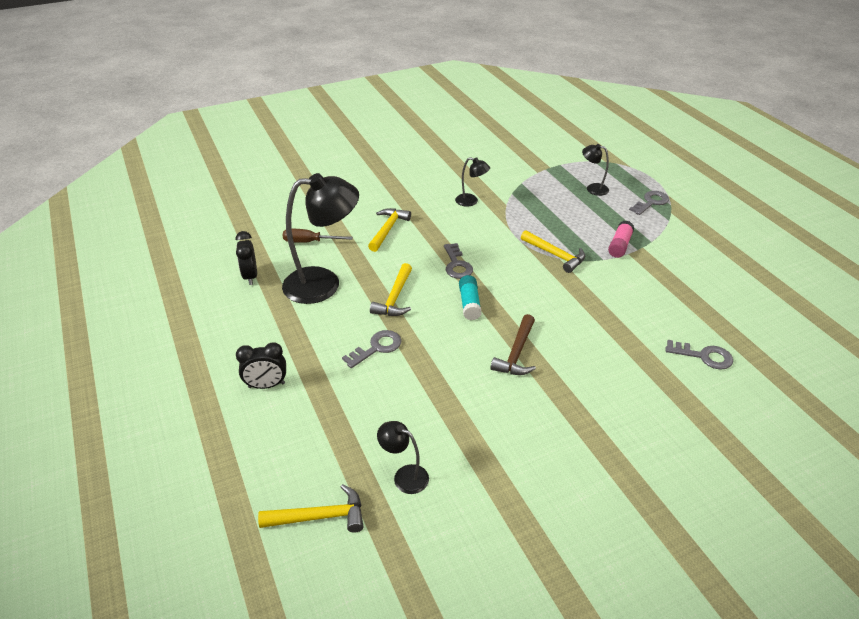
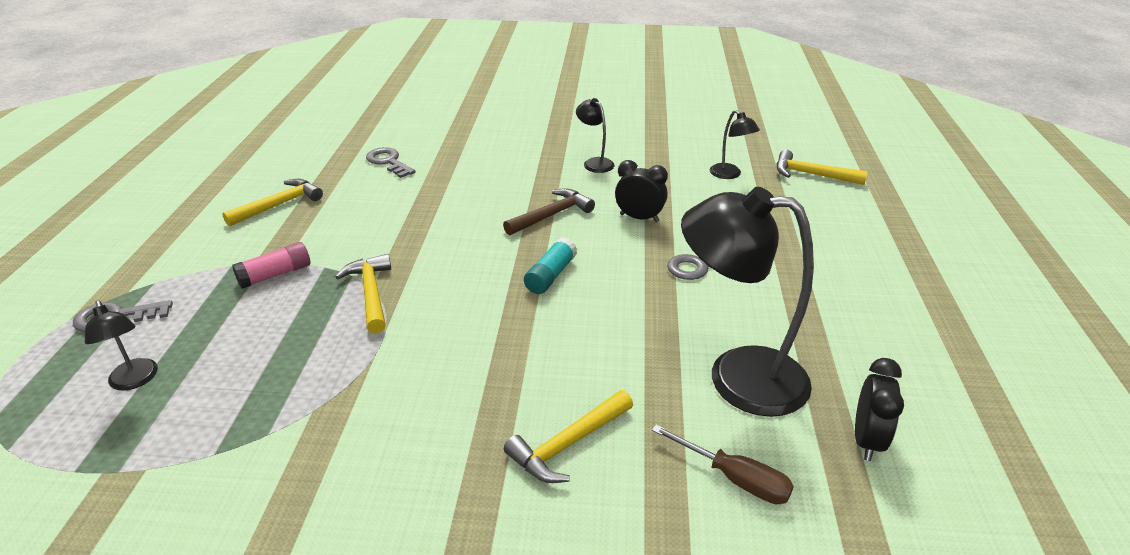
camera: 150 degrees left, 5 degrees down
black clock [236,342,286,389] -> black clock moved to [615,160,668,222]
yellow hammer [370,263,412,316] -> yellow hammer moved to [222,179,323,227]
grey key [444,243,473,279] -> none
black lamp [455,157,490,207] -> black lamp moved to [576,98,614,173]

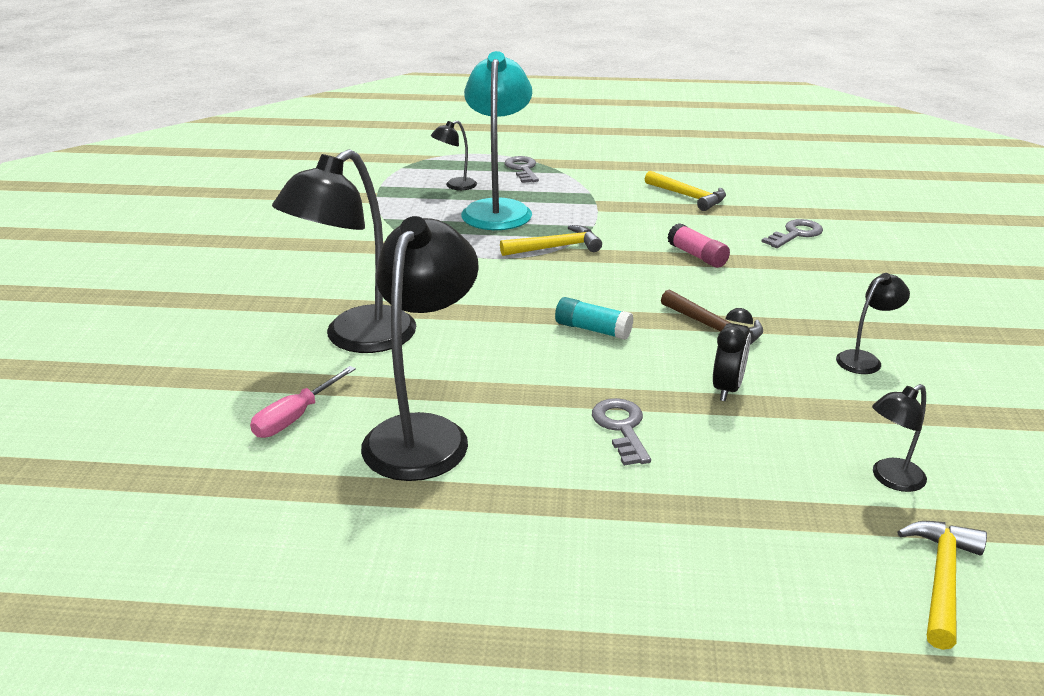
camera: 90 degrees right, 5 degrees down
pink glue stick [232,242,310,289] -> pink glue stick moved to [667,223,730,268]
yellow hammer [504,390,633,483] -> black lamp [272,149,416,353]
brown screwdriver [652,425,794,504] -> pink screwdriver [250,366,356,438]
black clock [855,358,904,461] -> none
none -> turquoise lamp [461,51,532,230]

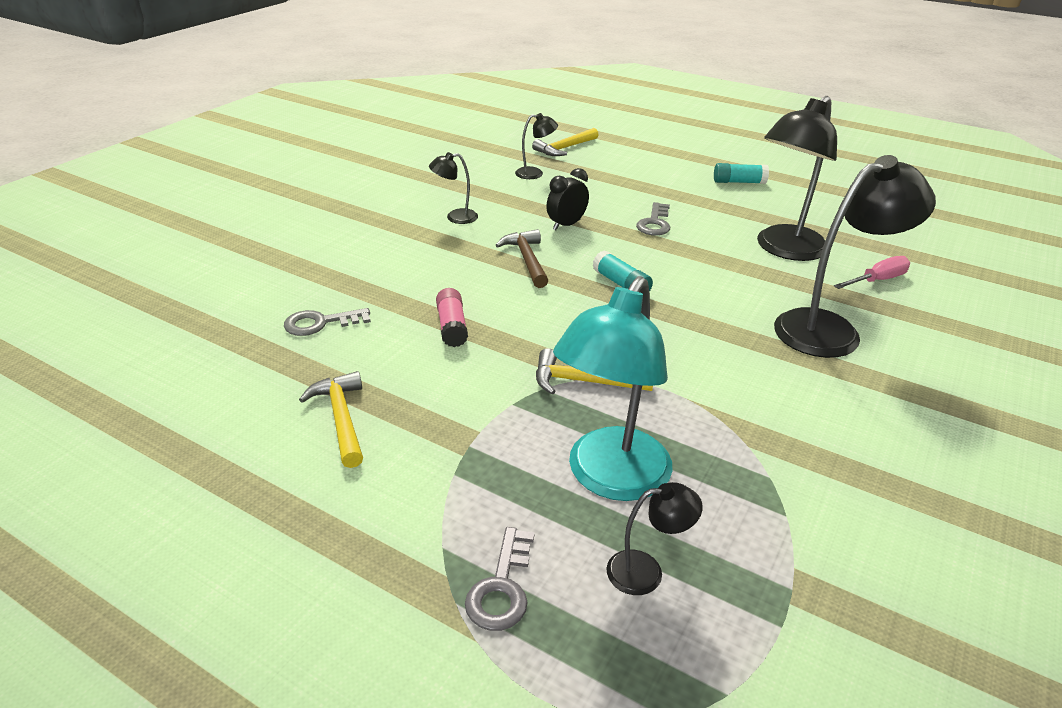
camera: 155 degrees left, 5 degrees up
none -> turquoise glue stick [714,163,769,184]

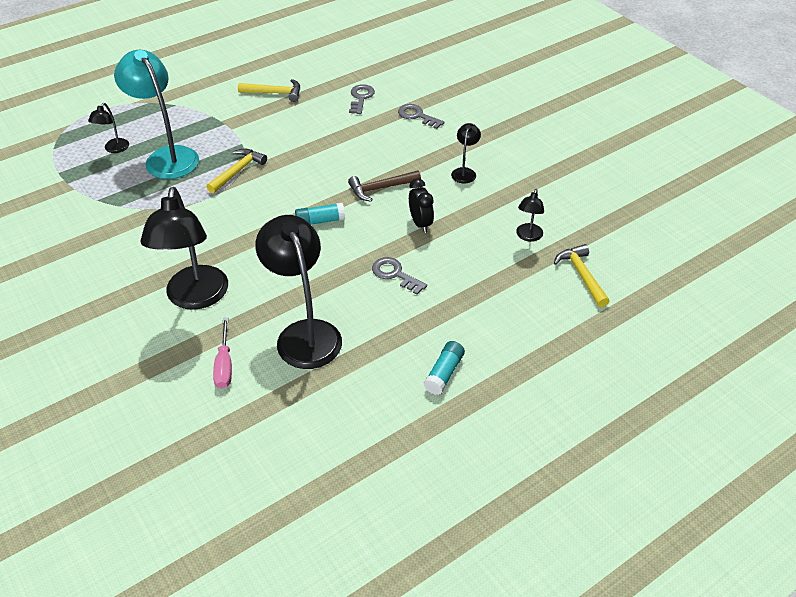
camera: 115 degrees right, 10 degrees up
pink glue stick [436,288,468,347] -> none
grey key [465,527,535,631] -> grey key moved to [398,104,445,129]
brown hammer [496,229,548,288] -> brown hammer turned 150 degrees clockwise [348,171,421,201]

